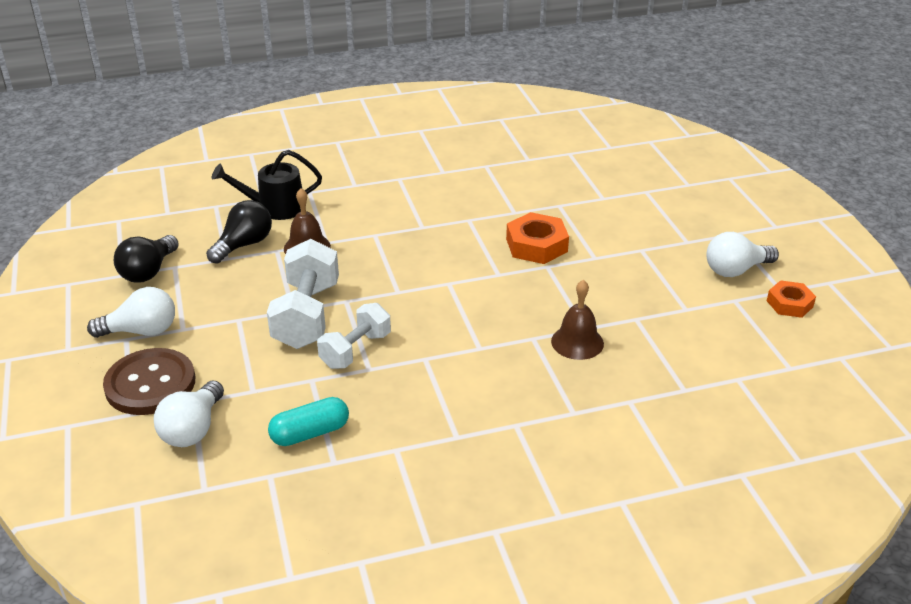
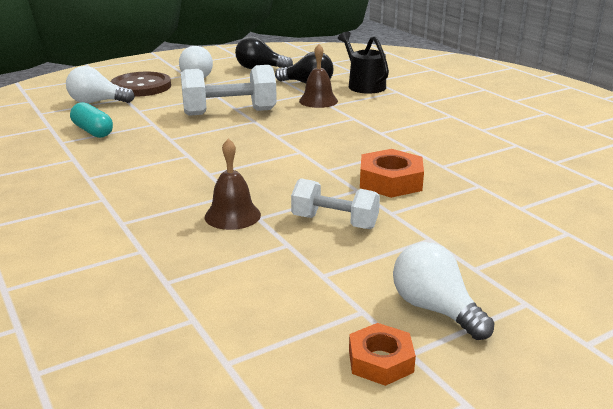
camera: 75 degrees right, 10 degrees down
white dumbbell [317,303,391,369] -> white dumbbell moved to [291,178,380,229]

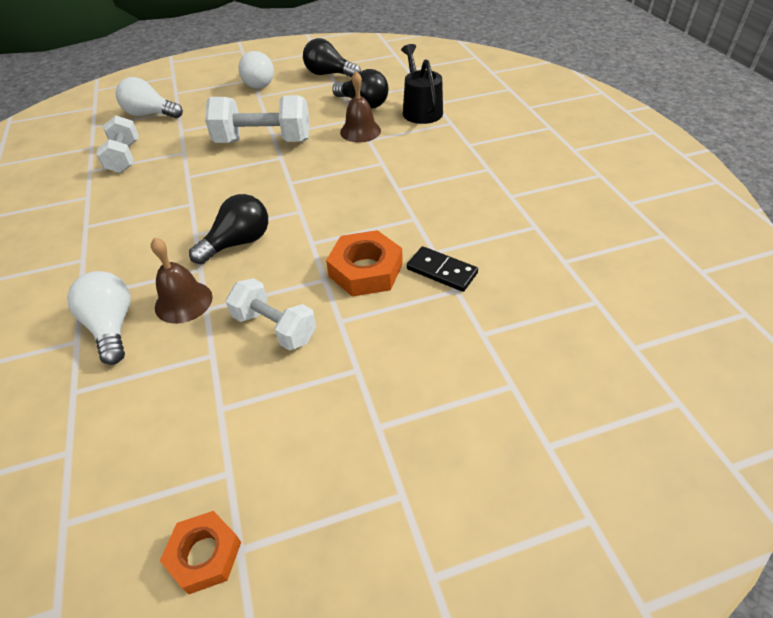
camera: 15 degrees right, 20 degrees up
turquoise capsule [70,102,113,138] -> white dumbbell [96,115,139,173]
brown button [110,72,171,97] -> none
white light bulb [393,242,494,340] -> white light bulb moved to [67,271,131,365]
none -> black light bulb [189,194,268,264]
none -> black domino [407,246,478,292]

